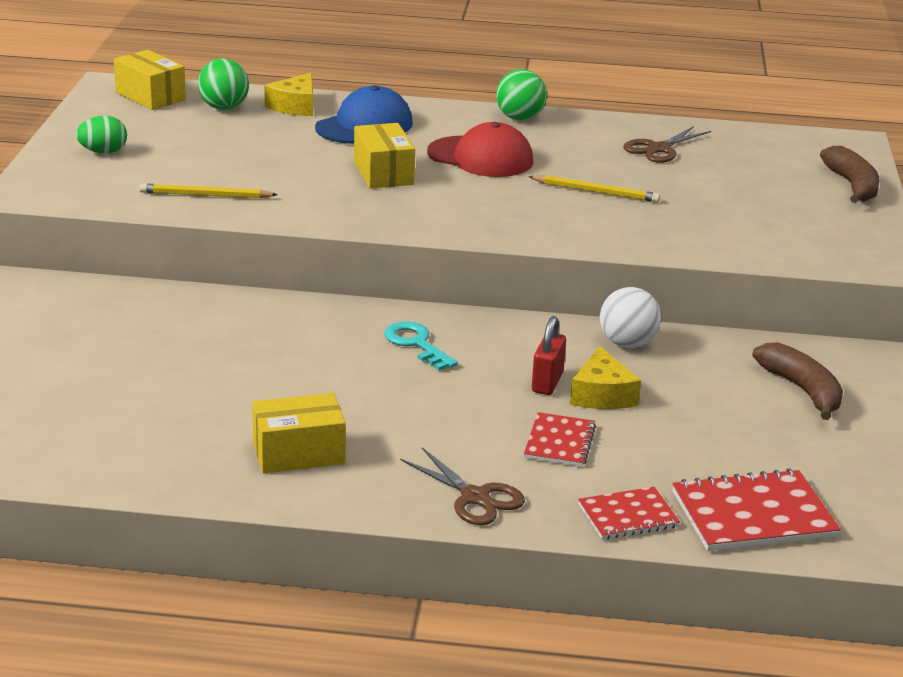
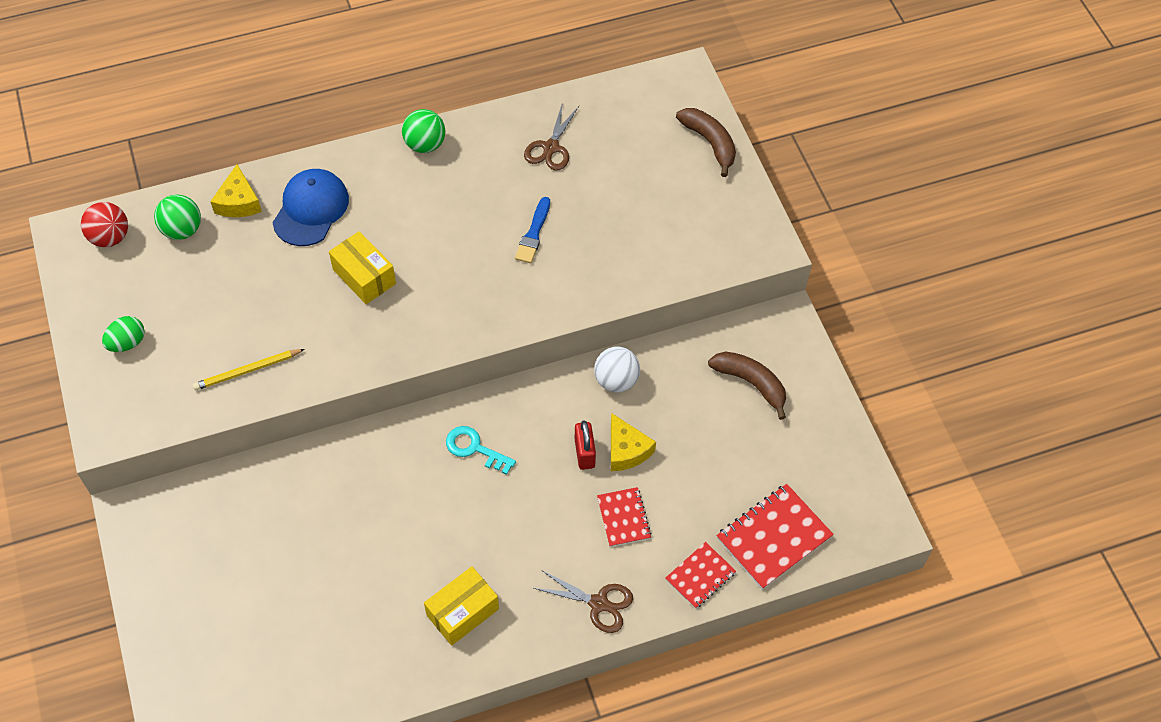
camera: 25 degrees left, 30 degrees up
yellow box [114,50,186,110] -> red ball [81,202,128,247]
red cap [427,122,533,177] -> none
yellow pencil [528,175,660,202] -> blue brush [515,197,550,263]

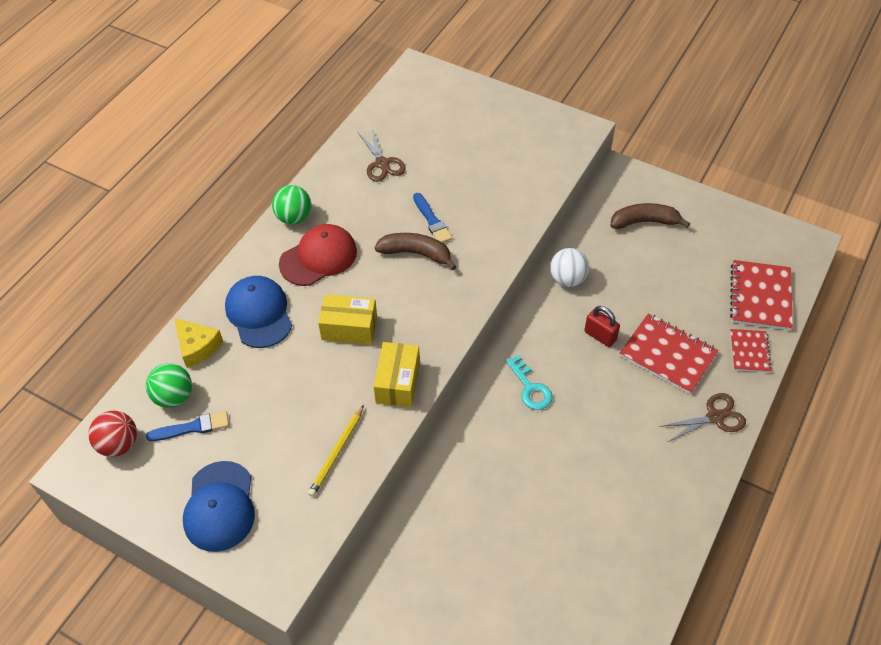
camera: 40 degrees left, 5 degrees down
green egg [102,316,145,352] -> blue cap [183,461,255,552]
yellow box [424,566,499,646] -> yellow box moved to [373,342,420,407]
turquoise key [446,426,516,475] -> turquoise key turned 105 degrees counterclockwise [506,355,553,410]
red notebook [597,487,652,547] -> red notebook [620,313,719,394], size x1.66
yellow cheese [611,413,656,471] -> none
brown banana [676,108,736,177] -> brown banana moved to [374,233,456,271]
none -> blue brush [146,411,229,441]
none -> red cap [279,224,357,286]

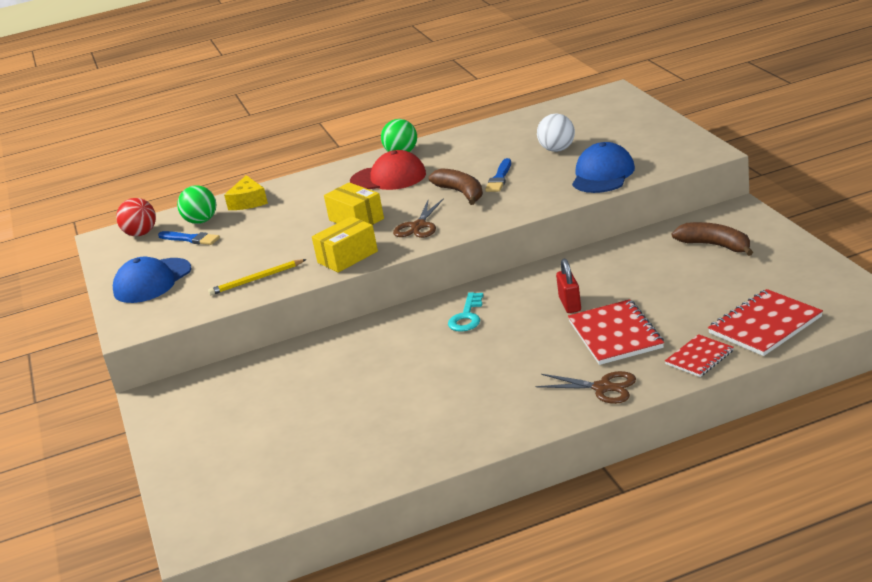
camera: 45 degrees right, 25 degrees down
blue cap [225,276,292,348] -> blue cap moved to [572,142,635,193]
brown scissors [359,129,406,182] -> brown scissors moved to [393,198,444,238]
white ball [550,248,589,287] -> white ball moved to [537,113,575,152]

